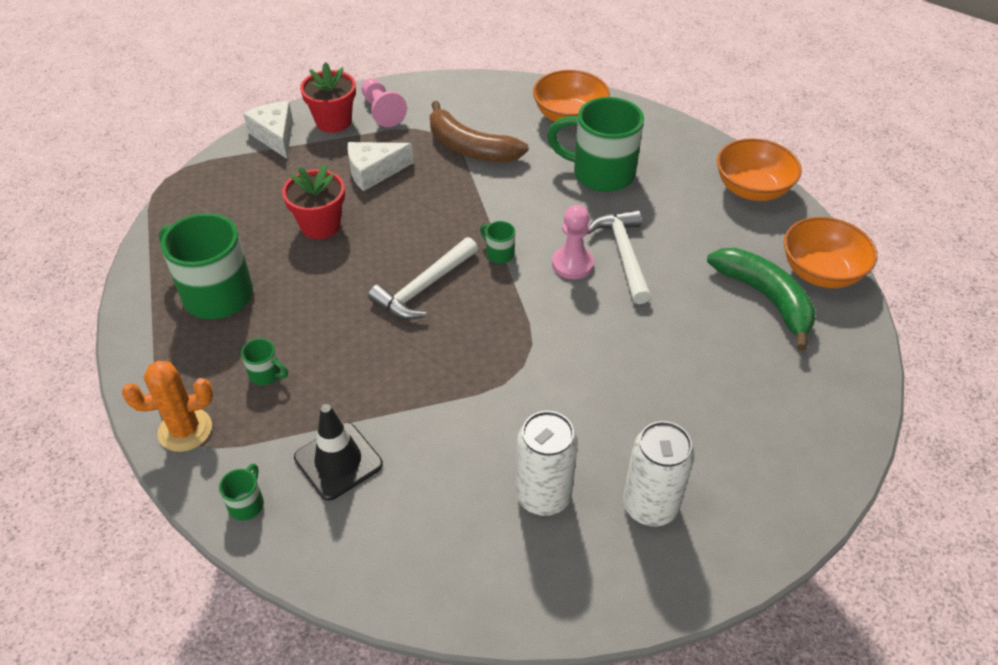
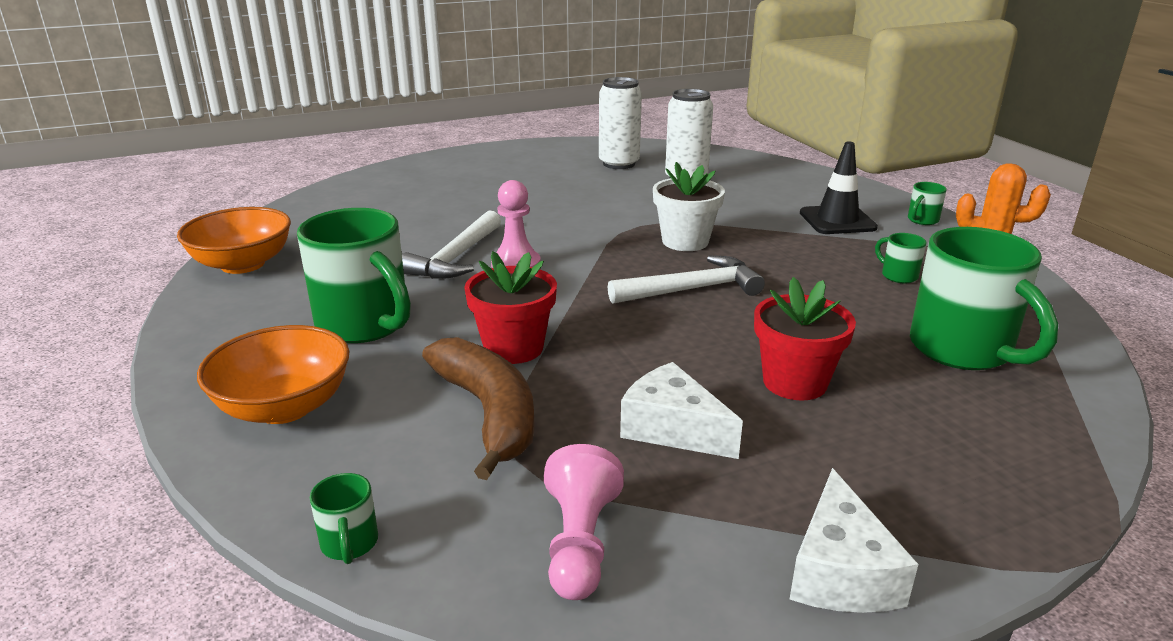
camera: 150 degrees left, 20 degrees down
red flower pot [300,62,356,133] -> red flower pot moved to [464,251,557,364]
white cheese [347,142,414,191] -> white cheese turned 150 degrees counterclockwise [620,362,743,459]
green mug [480,221,515,263] -> green mug moved to [310,473,378,564]
green banana [707,248,816,351] -> none
orange bowl [784,217,877,288] -> none
none -> white flower pot [653,162,725,251]

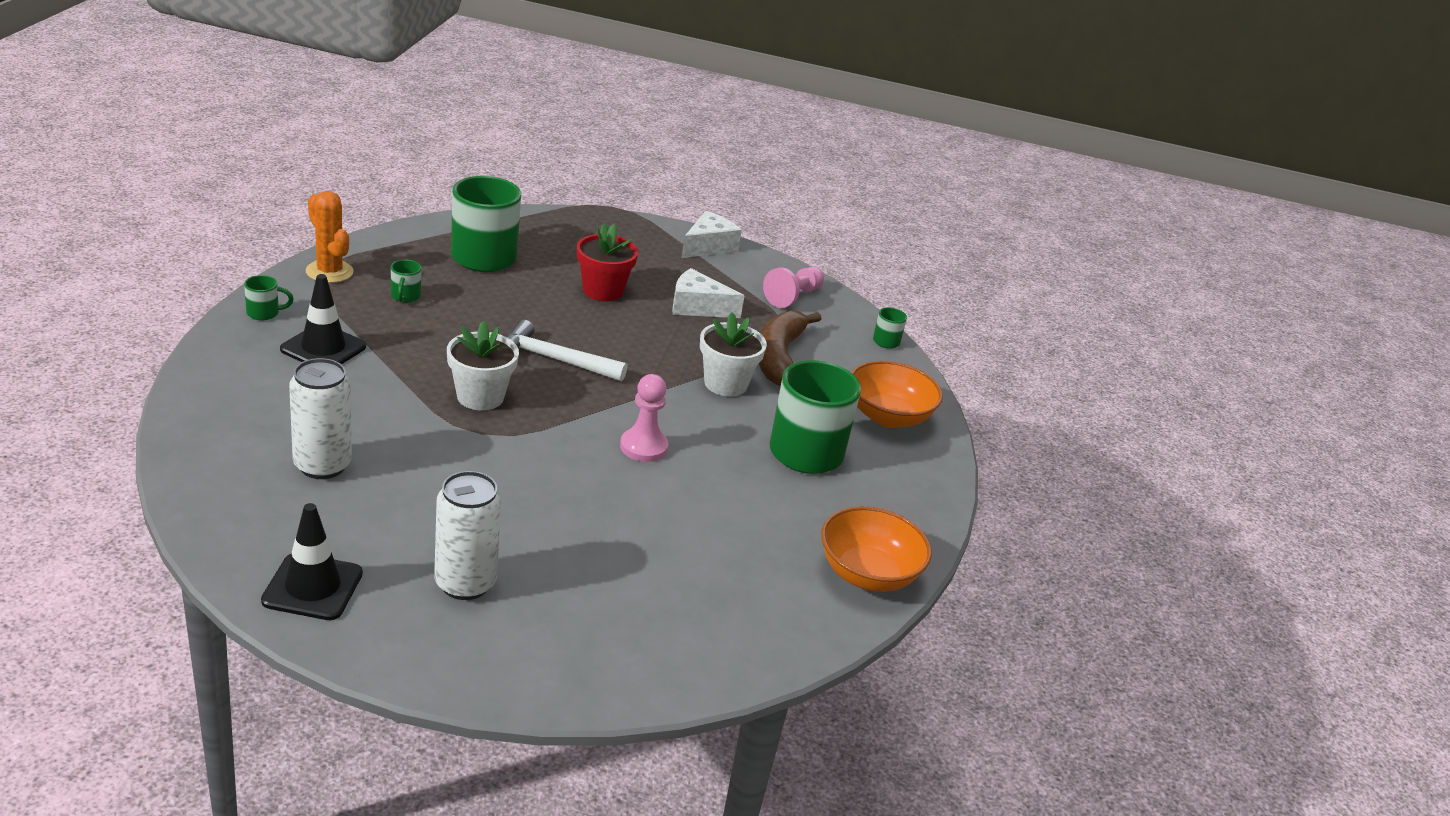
camera: 150 degrees left, 5 degrees up
white hammer [402,210,501,279] -> none
red flower pot [464,251,557,364] -> white flower pot [700,312,767,397]
white can [599,77,642,169] -> white can moved to [434,471,502,600]
white cheese [620,362,743,459] -> white cheese turned 120 degrees clockwise [672,268,745,318]
none -> black traffic cone [261,503,363,620]

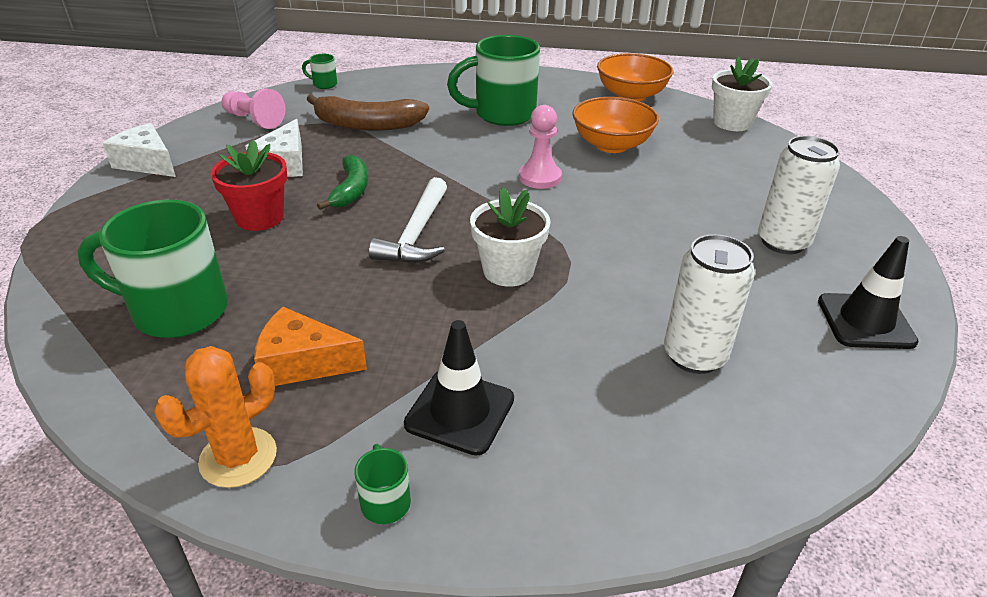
camera: 90 degrees left, 5 degrees up
green mug [391,260,422,303] -> orange cheese [254,307,367,386]
white flower pot [700,312,767,397] -> white flower pot moved to [712,57,772,131]
orange bowl [851,361,943,428] -> orange bowl moved to [572,97,659,153]
none -> green banana [317,155,368,210]

